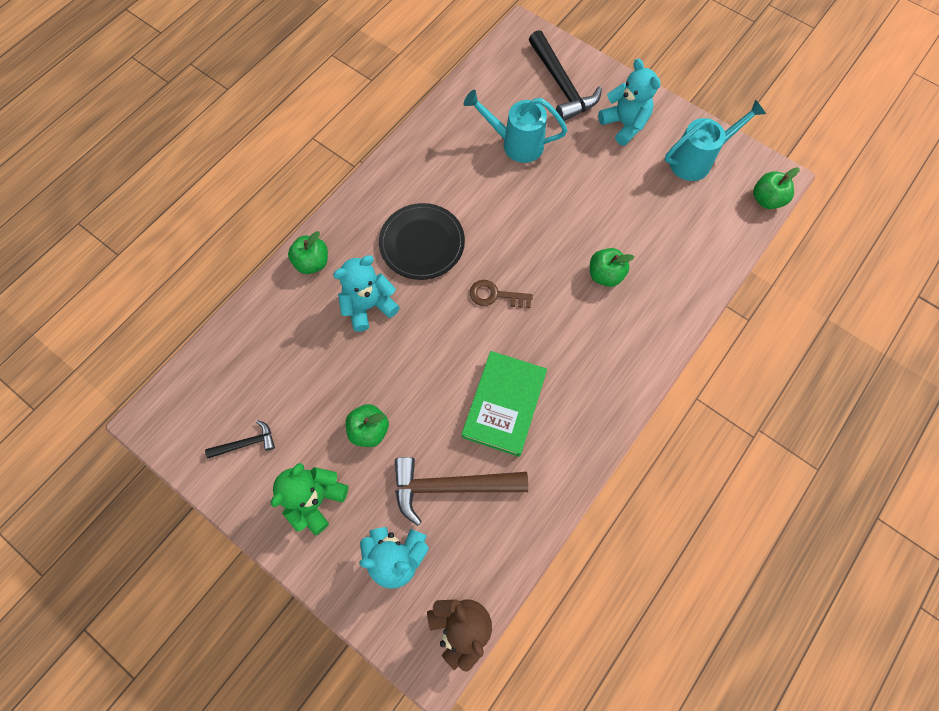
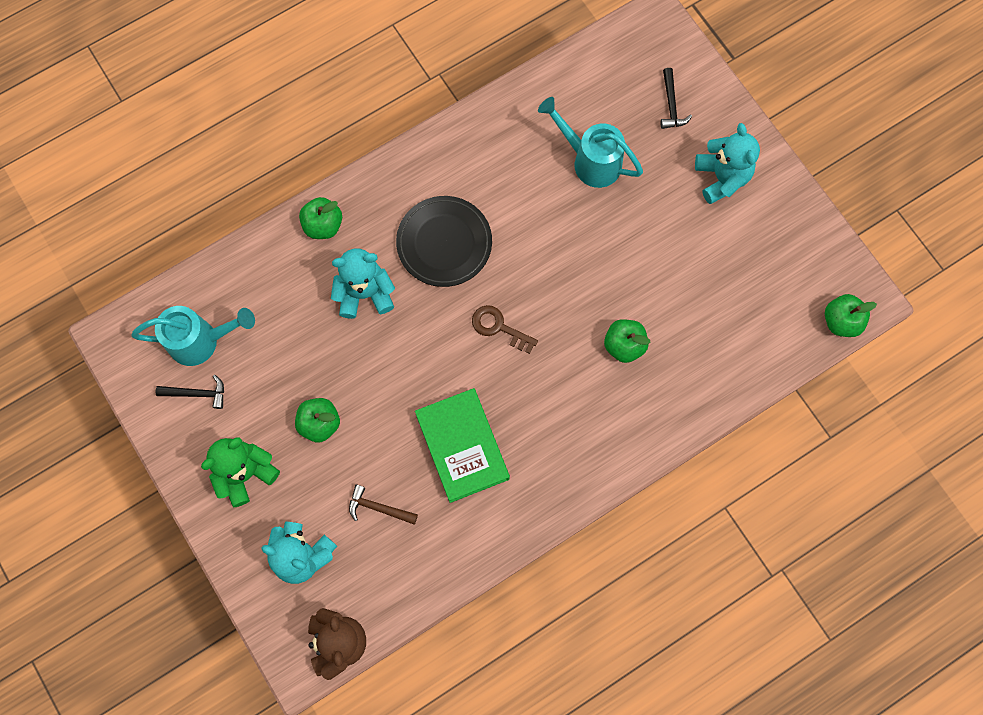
camera: 20 degrees right, 5 degrees up
brown hammer [395,457,528,526] -> brown hammer [349,485,418,525], size x0.51
green book [462,351,547,457] -> green book turned 60 degrees counterclockwise [415,388,510,503]
black hammer [529,30,602,121] -> black hammer [661,68,692,129], size x0.51
turquoise watering can [665,99,766,181] -> turquoise watering can moved to [131,306,255,366]

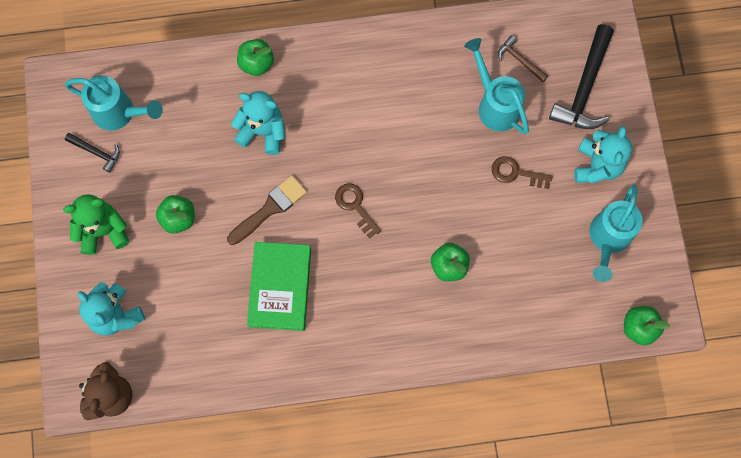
camera: 25 degrees right, 0 degrees up
brown hammer [349,485,418,525] -> brown hammer moved to [498,35,548,82]
black plate [396,196,492,287] -> none
black hammer [661,68,692,129] -> black hammer [549,24,614,129], size x1.97
none -> brown brush [227,175,307,245]
none -> brown key [492,156,553,189]
none -> turquoise watering can [590,184,643,282]

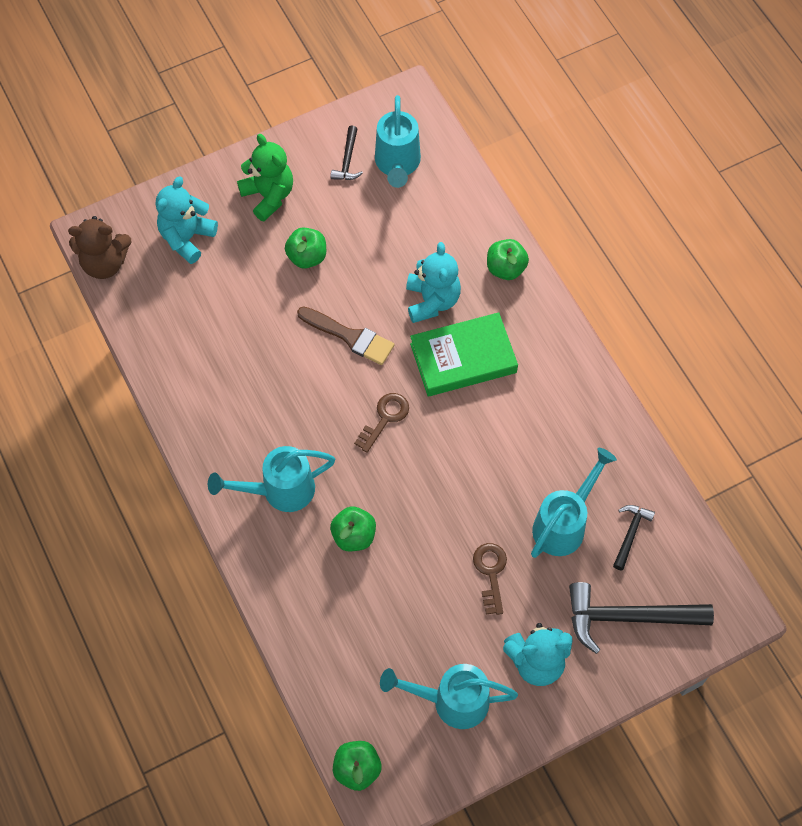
camera: 70 degrees right, 10 degrees down
green book [247,242,311,331] -> green book moved to [410,312,518,397]
brown hammer [498,35,548,82] -> black hammer [613,505,655,570]
none -> turquoise watering can [208,446,335,512]

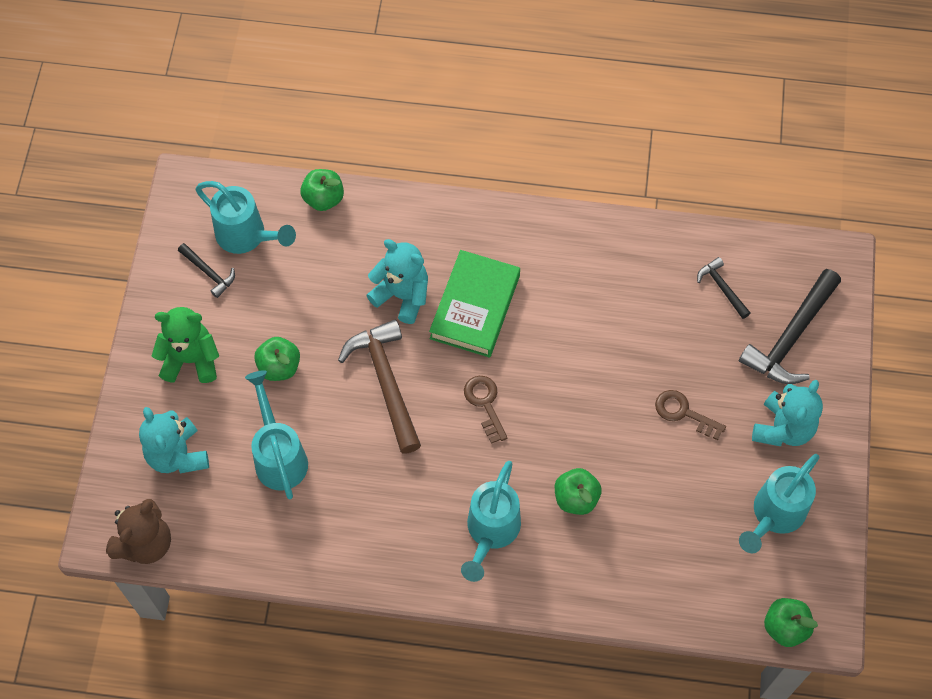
camera: 55 degrees left, 0 degrees up
brown brush [297,306,394,365] -> brown hammer [338,320,421,454]
green apple [487,239,529,280] -> green apple moved to [300,169,344,211]
turquoise watering can [531,448,617,558] -> turquoise watering can moved to [245,371,308,499]

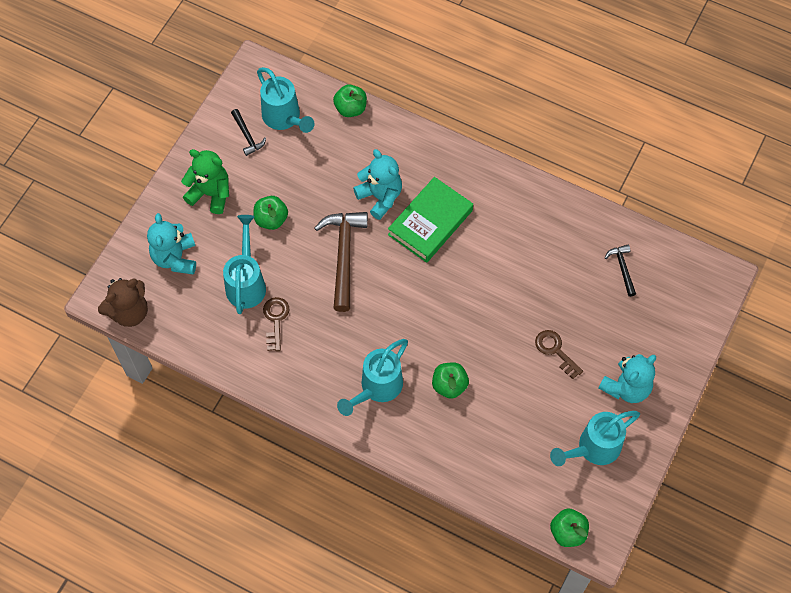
camera: 20 degrees right, 0 degrees up
brown key [464,376,507,444] -> brown key moved to [263,297,289,351]
black hammer [739,269,841,384] -> none

